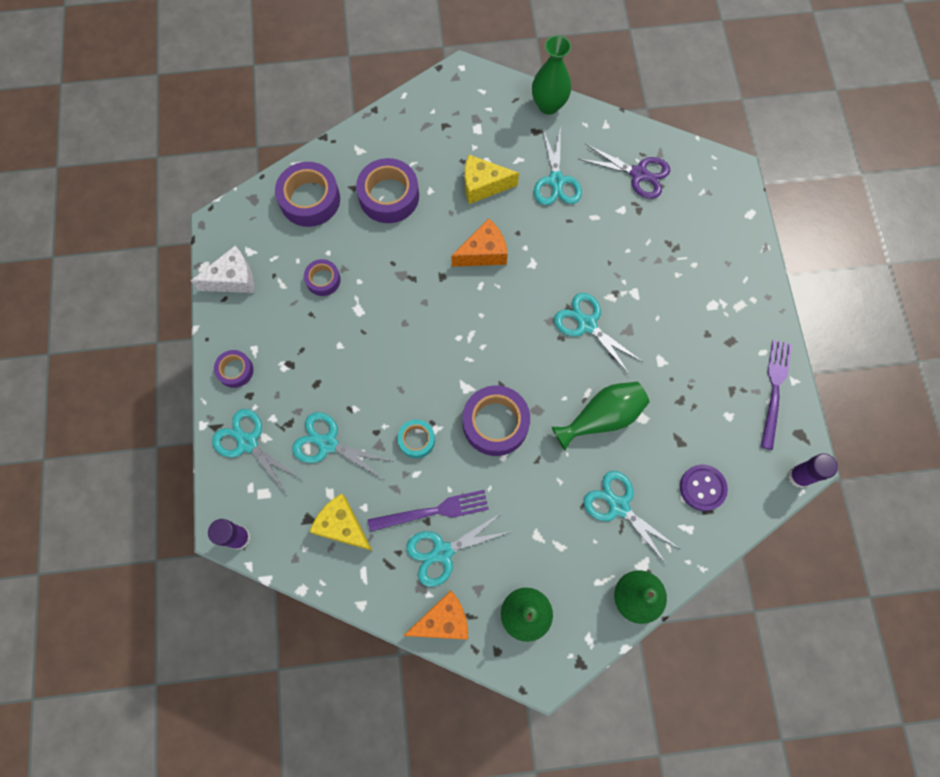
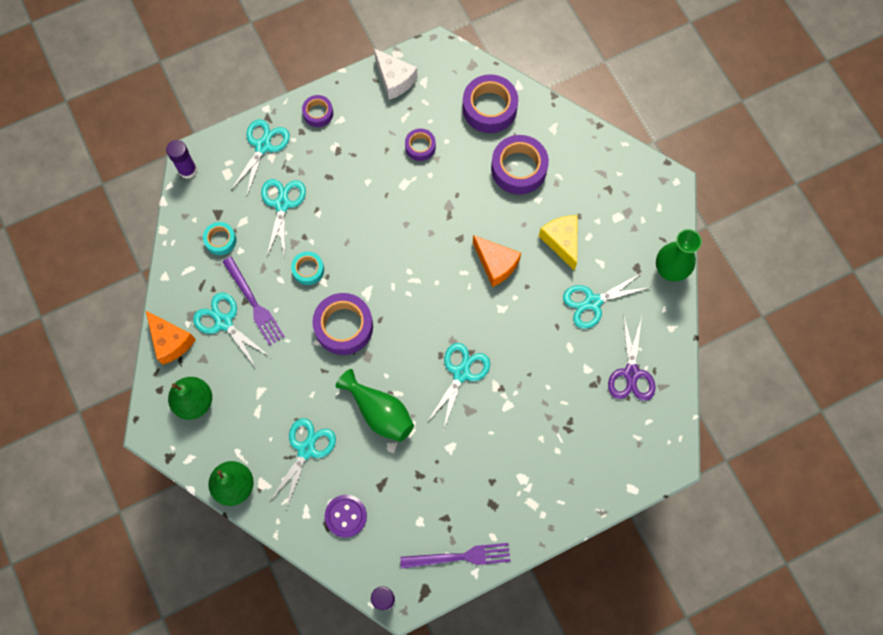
camera: 70 degrees right, 0 degrees up
yellow cheese [309,493,373,551] -> turquoise tape [203,222,237,255]

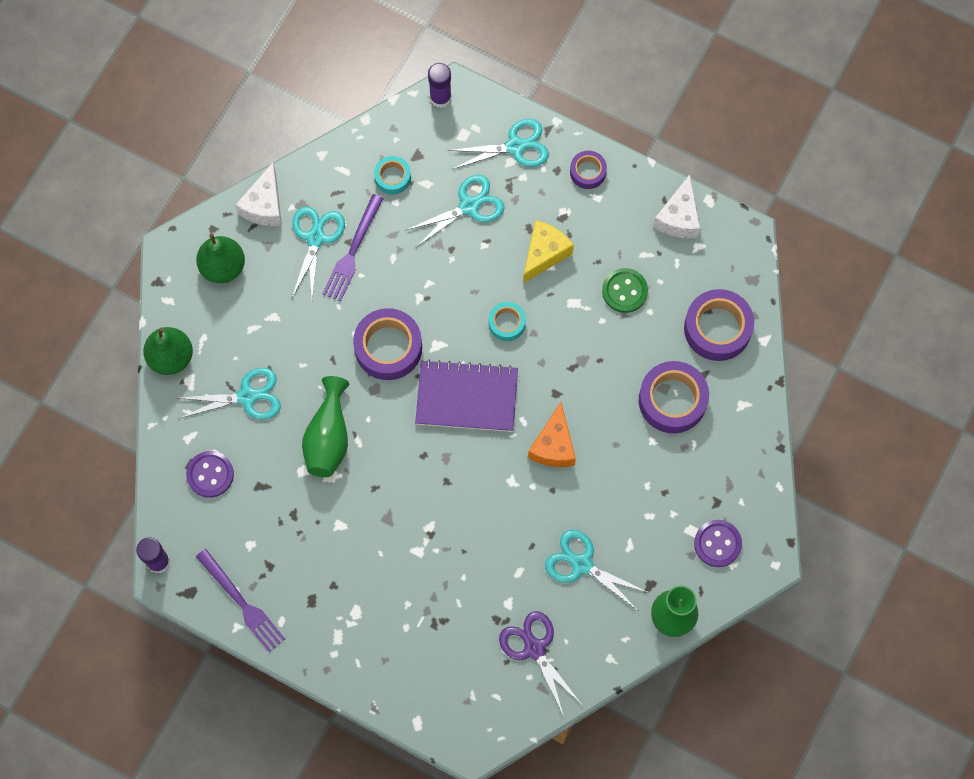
camera: 55 degrees right, 0 degrees up
orange cheese [146,311,196,365] -> white cheese [235,163,282,226]
turquoise tape [291,252,324,285] -> turquoise tape moved to [489,302,526,341]
purple tape [405,129,436,161] -> green button [602,268,648,313]
turquoise scissors [427,343,490,431] -> none
yellow cheese [539,215,578,270] -> yellow cheese moved to [523,220,574,283]
purple scissors [608,314,655,401] -> purple scissors turned 90 degrees clockwise [499,611,583,716]
none -> purple notebook [415,360,518,432]
none -> purple button [694,520,742,567]

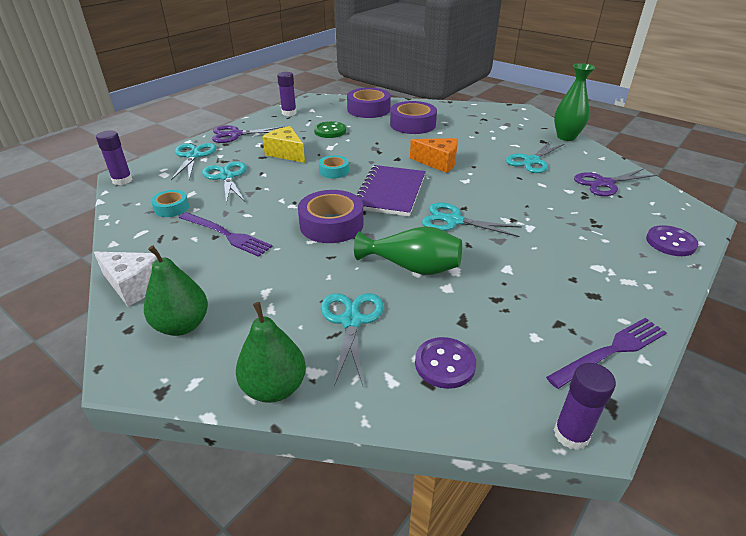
camera: 80 degrees left, 35 degrees down
turquoise scissors [292,206,345,299] -> turquoise scissors moved to [422,203,522,237]
purple tape [570,151,607,189] -> purple scissors [212,125,283,143]
white cheese [653,174,700,238] -> purple glue stick [277,72,297,116]
purple button [694,520,742,567] -> purple button moved to [646,225,698,256]

